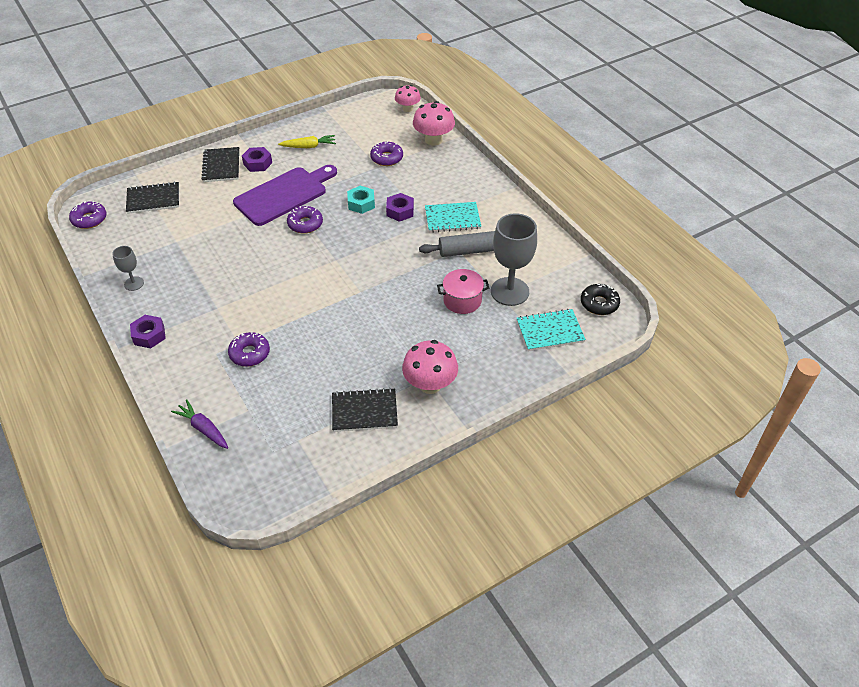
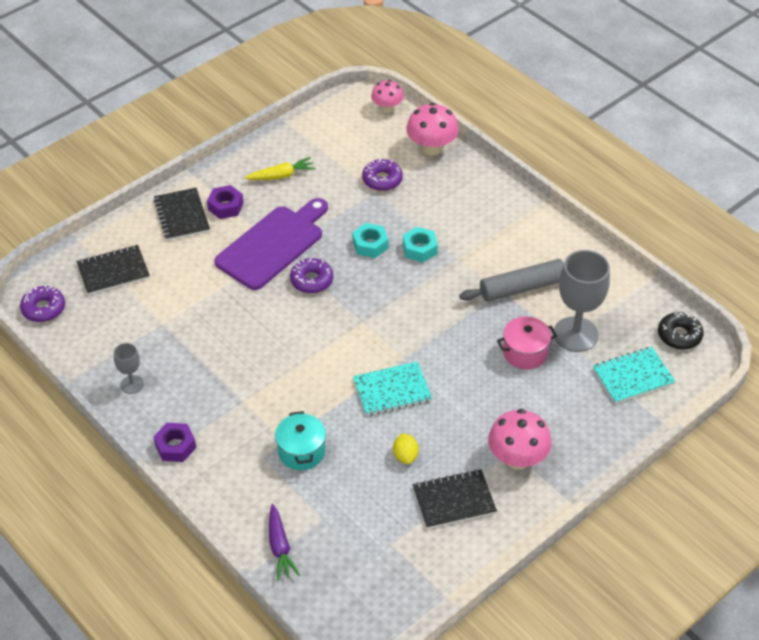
camera: 10 degrees left, 0 degrees up
purple carrot [171,399,228,449] -> purple carrot turned 135 degrees counterclockwise [269,504,300,581]
purple donut [228,332,270,367] -> turquoise pot [275,411,326,470]
purple nut [386,193,414,222] -> turquoise nut [403,227,438,262]
turquoise notebook [425,202,481,233] -> turquoise notebook moved to [353,362,432,416]
none -> yellow lemon [393,433,419,464]

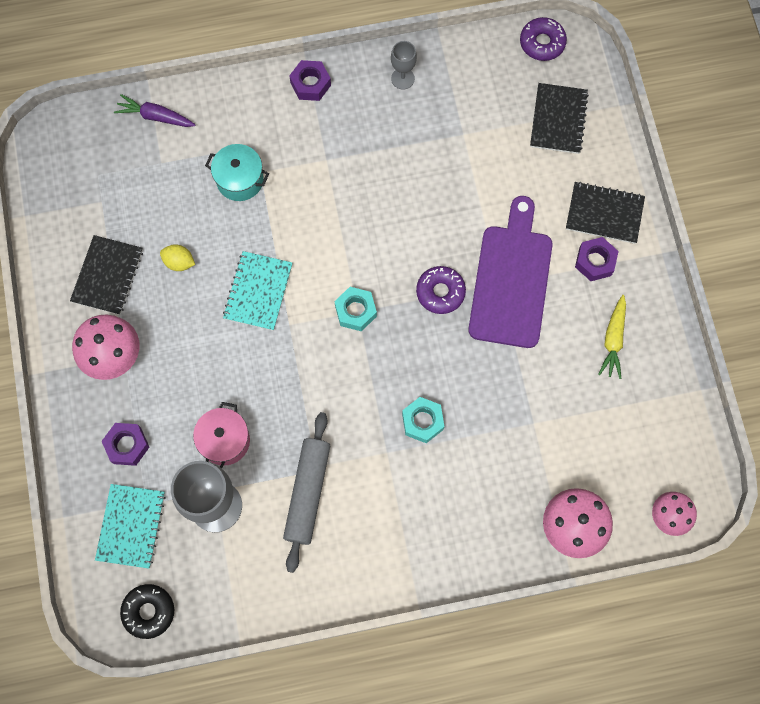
camera: 120 degrees right, 25 degrees up
purple cutting board [214,198,328,290] -> purple cutting board turned 150 degrees counterclockwise [468,196,553,348]
turquoise nut [352,223,388,258] -> turquoise nut moved to [334,287,377,331]
purple donut [362,159,403,191] -> none
none -> purple nut [102,423,150,466]

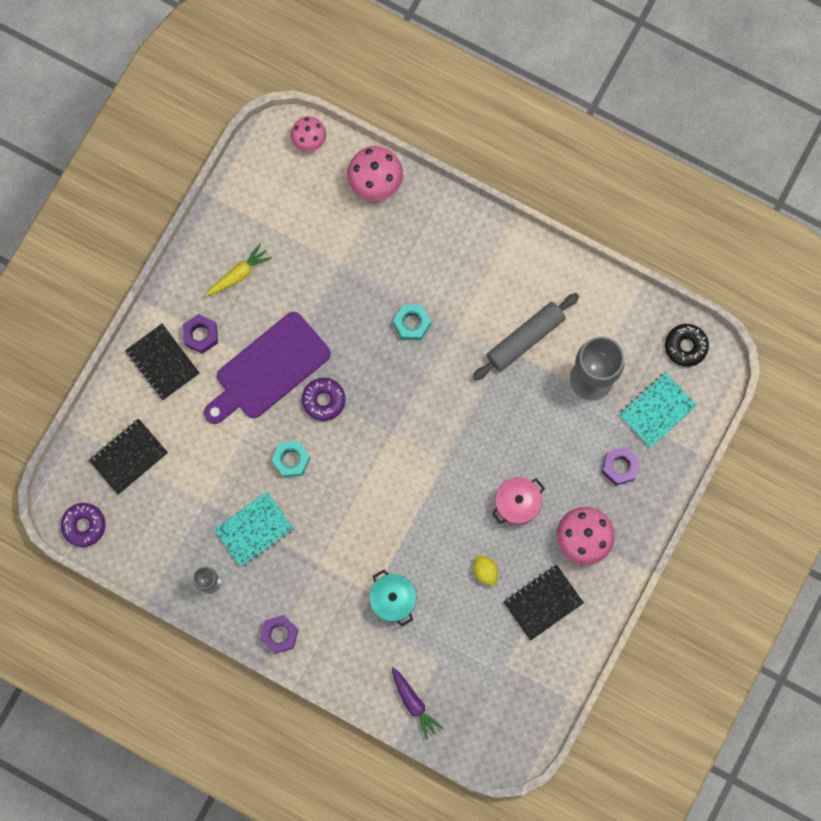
camera: 140 degrees left, 5 degrees up
pink pot [193,402,250,468] -> pink pot moved to [492,477,545,526]
turquoise notebook [223,251,292,331] -> turquoise notebook moved to [214,492,294,567]
turquoise nut [334,287,377,331] -> turquoise nut moved to [271,441,310,477]

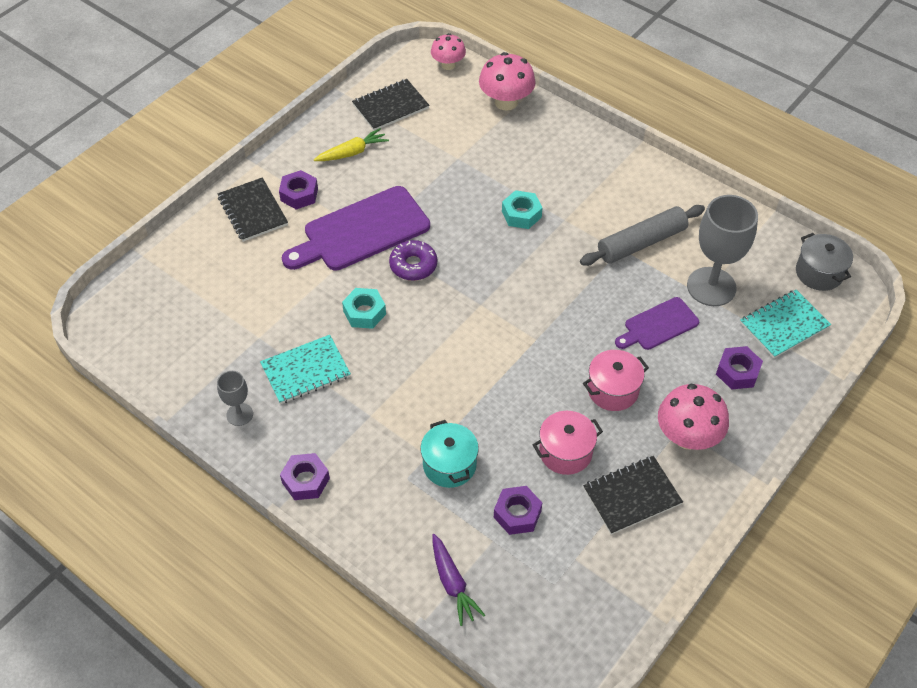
camera: 10 degrees right, 25 degrees down
purple donut [61,503,105,547] -> none
black notebook [89,418,168,495] -> black notebook moved to [352,79,429,131]
yellow lemon [473,555,498,585] -> pink pot [533,411,603,475]
black donut [665,324,709,367] -> grey pot [796,233,853,291]
none -> purple nut [494,486,542,535]
none -> purple cutting board [615,297,699,350]

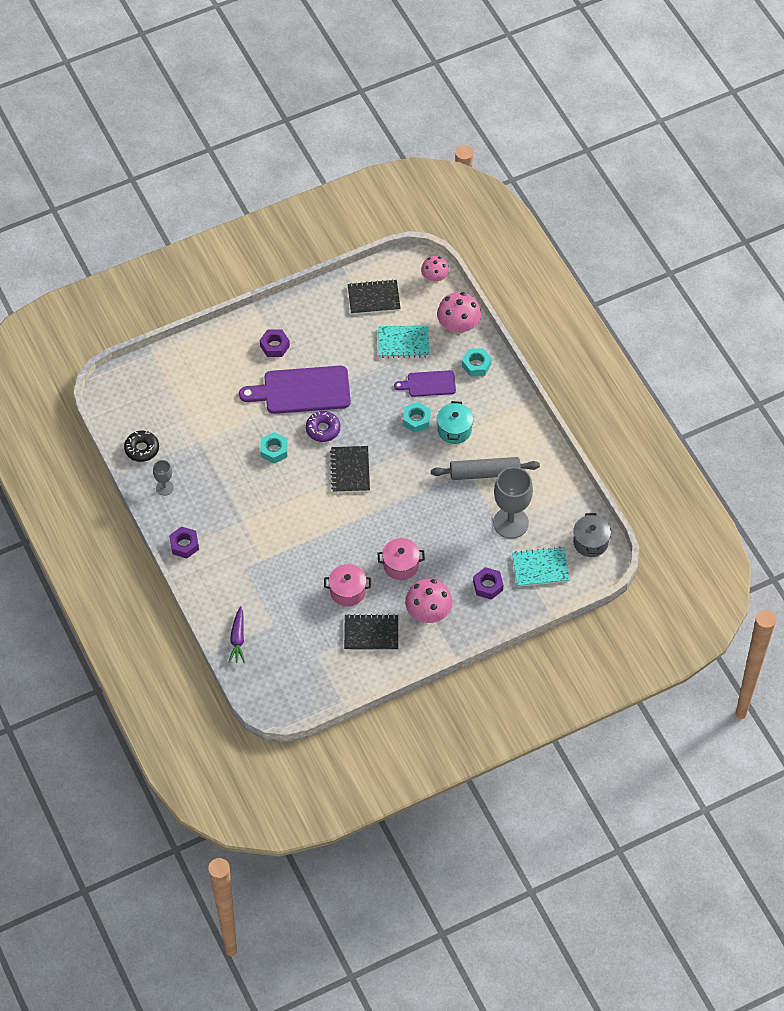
camera: 25 degrees right, 5 degrees up
black notebook [218,177,288,242] -> black notebook moved to [330,446,370,493]
turquoise notebook [260,335,351,404] -> turquoise notebook moved to [378,325,429,358]
yellow carrot [314,128,389,161] -> none
turquoise pot [420,420,479,488] -> turquoise pot moved to [437,401,473,444]
purple nut [494,486,542,535] -> none
purple cutting board [615,297,699,350] -> purple cutting board moved to [394,370,456,397]
none -> black donut [124,431,159,462]
none -> turquoise nut [462,348,492,377]

